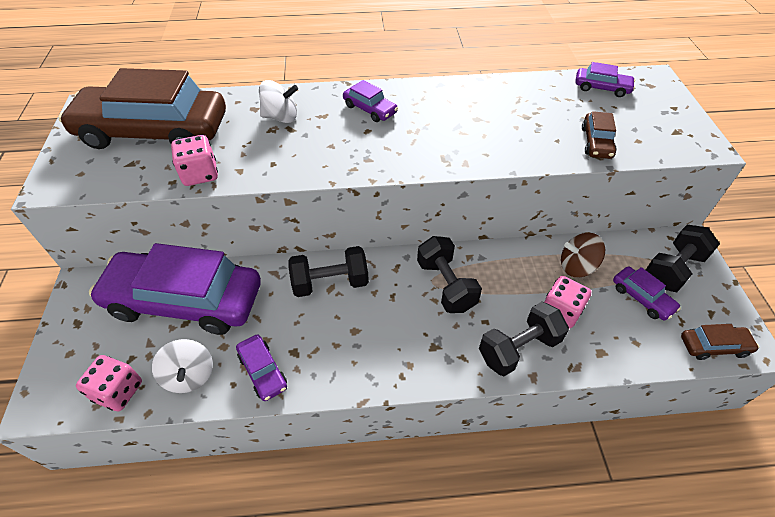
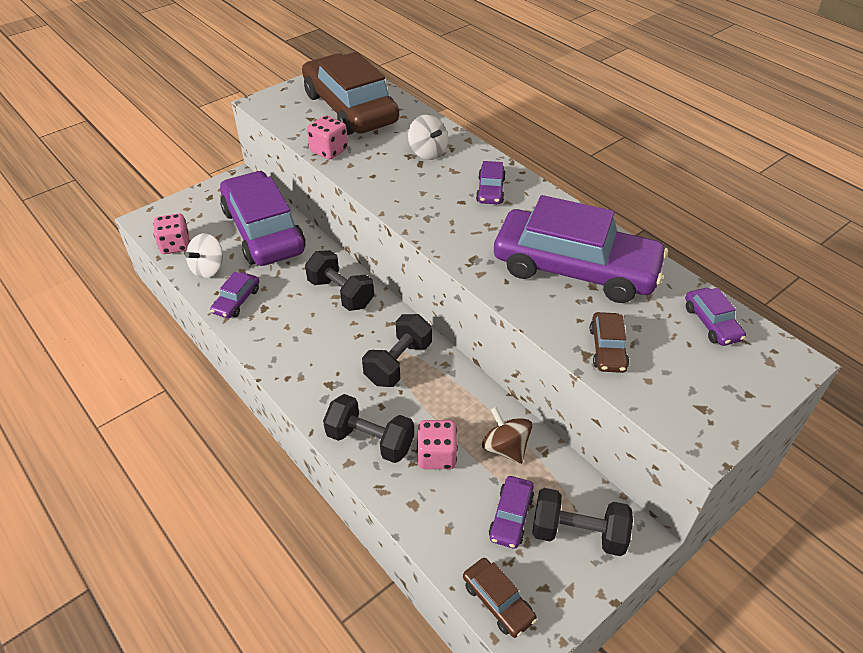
camera: 55 degrees right, 5 degrees down
brown car [582,111,616,159] -> brown car turned 60 degrees counterclockwise [590,312,629,373]
none -> purple car [494,195,668,303]

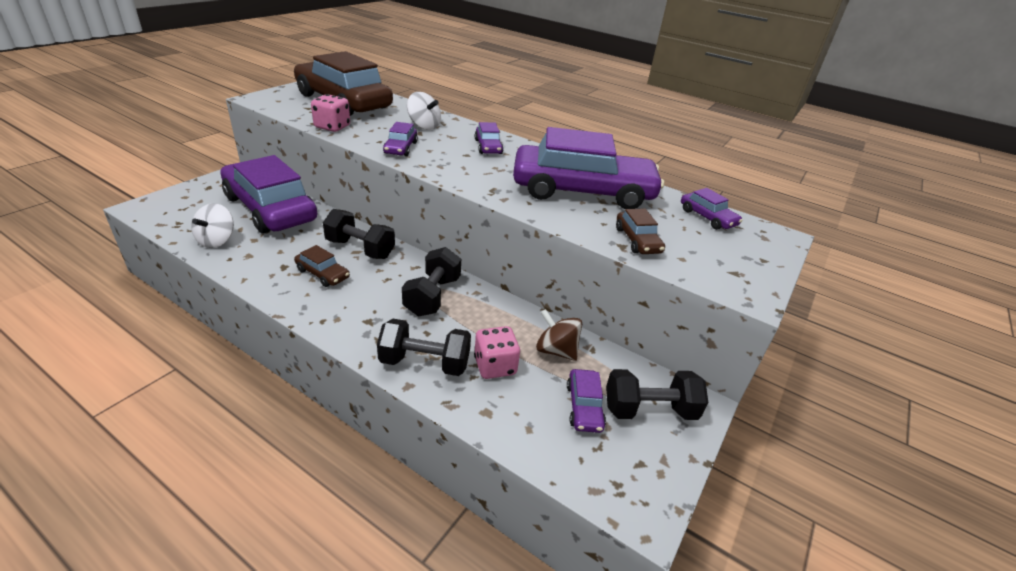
camera: 20 degrees left, 10 degrees down
pink dice [154,213,190,254] -> none
purple car [210,272,259,319] -> purple car moved to [383,122,418,156]
brown car [463,558,537,638] -> brown car moved to [294,245,350,287]

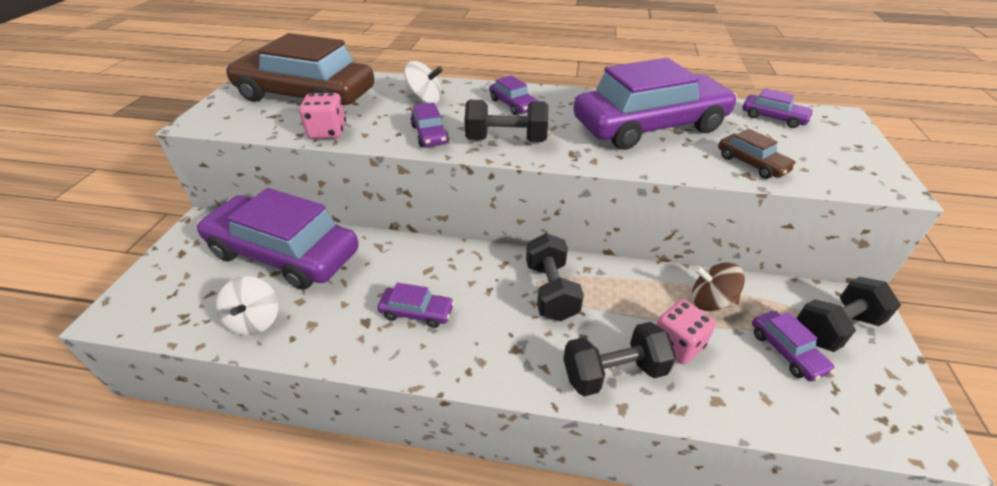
camera: 20 degrees left, 5 degrees up
brown car [294,245,350,287] -> purple car [377,283,454,328]
black dumbbell [323,209,395,259] -> black dumbbell moved to [464,100,548,142]

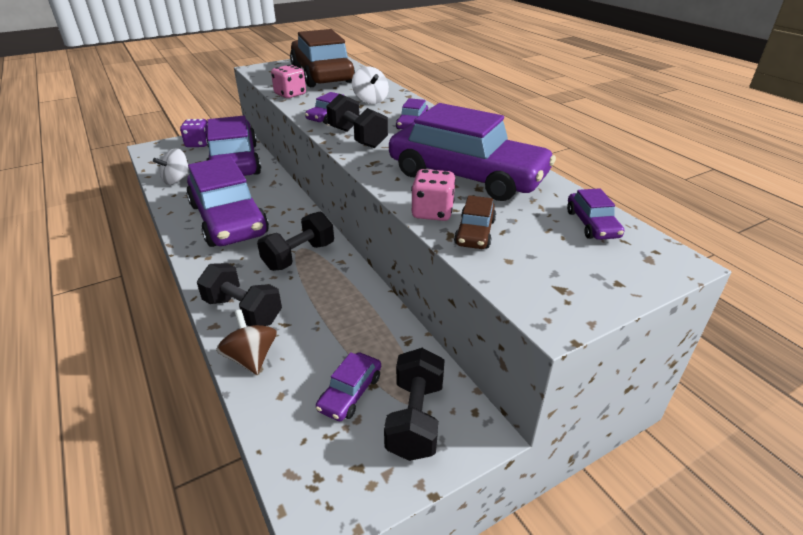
camera: 50 degrees right, 5 degrees down
purple car [377,283,454,328] -> purple car [186,156,269,247], size x2.43
pink dice [657,300,716,364] -> pink dice moved to [411,169,456,221]
brown spinning top [692,263,745,311] -> brown spinning top moved to [216,309,277,375]
black dumbbell [796,277,901,352] -> black dumbbell turned 75 degrees clockwise [384,348,445,461]
none -> purple dice [180,119,207,147]

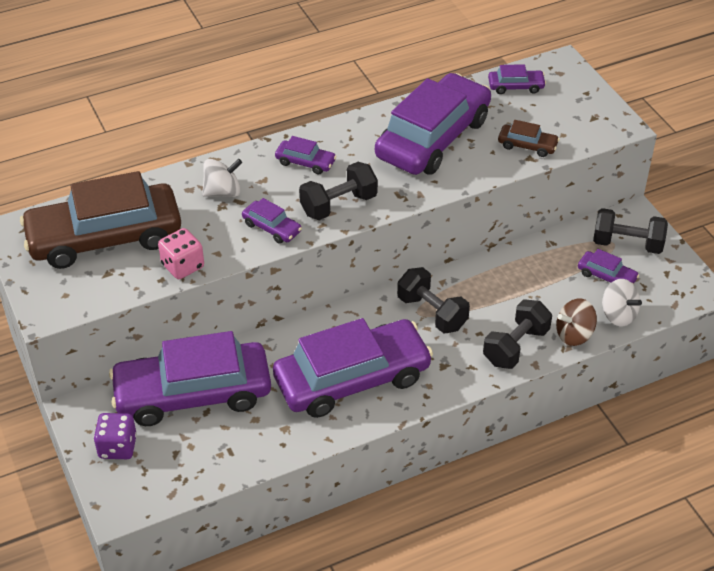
camera: 85 degrees left, 10 degrees up
white spinning top [153,148,190,185] -> white spinning top moved to [602,279,642,327]
pink dice [411,169,456,221] -> none

